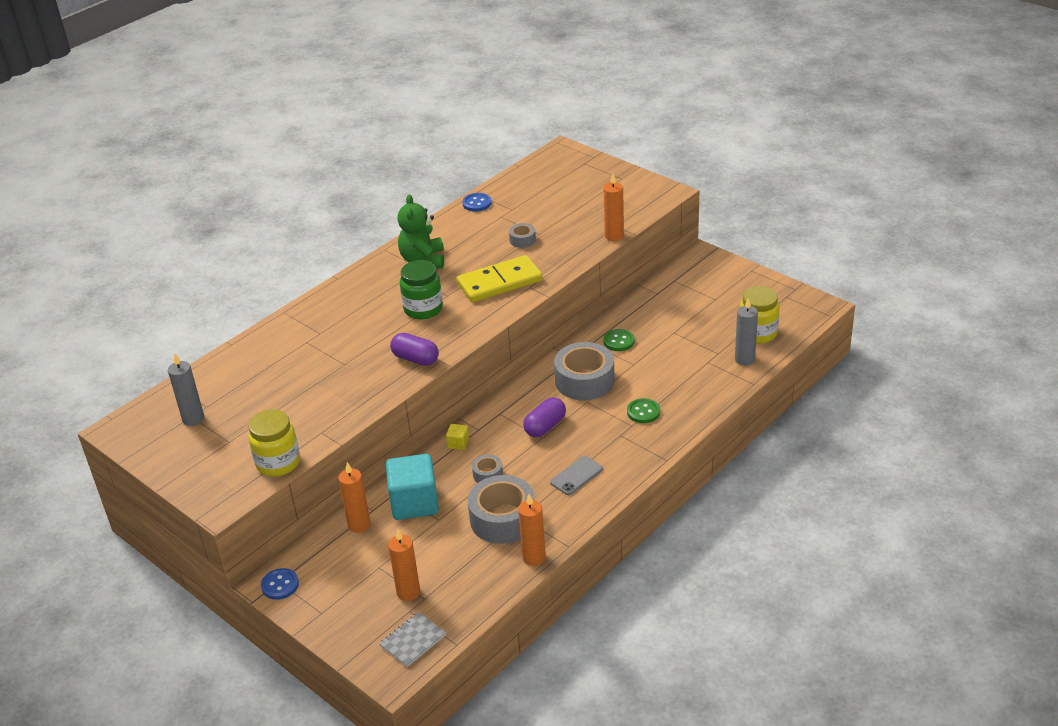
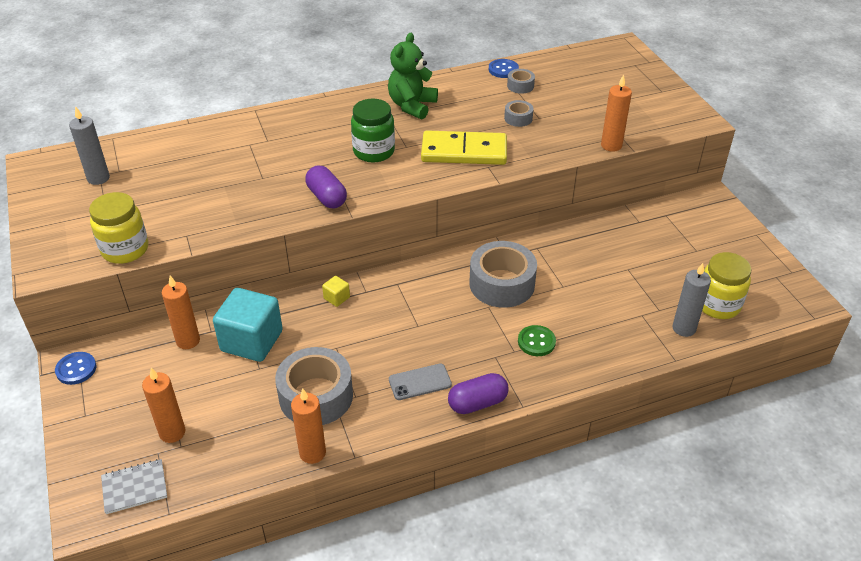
camera: 25 degrees right, 5 degrees up
grey tape [472,455,503,483] -> grey tape moved to [507,69,535,94]
purple capsule [523,397,566,437] -> purple capsule moved to [448,373,508,414]
green button [603,329,635,351] -> none

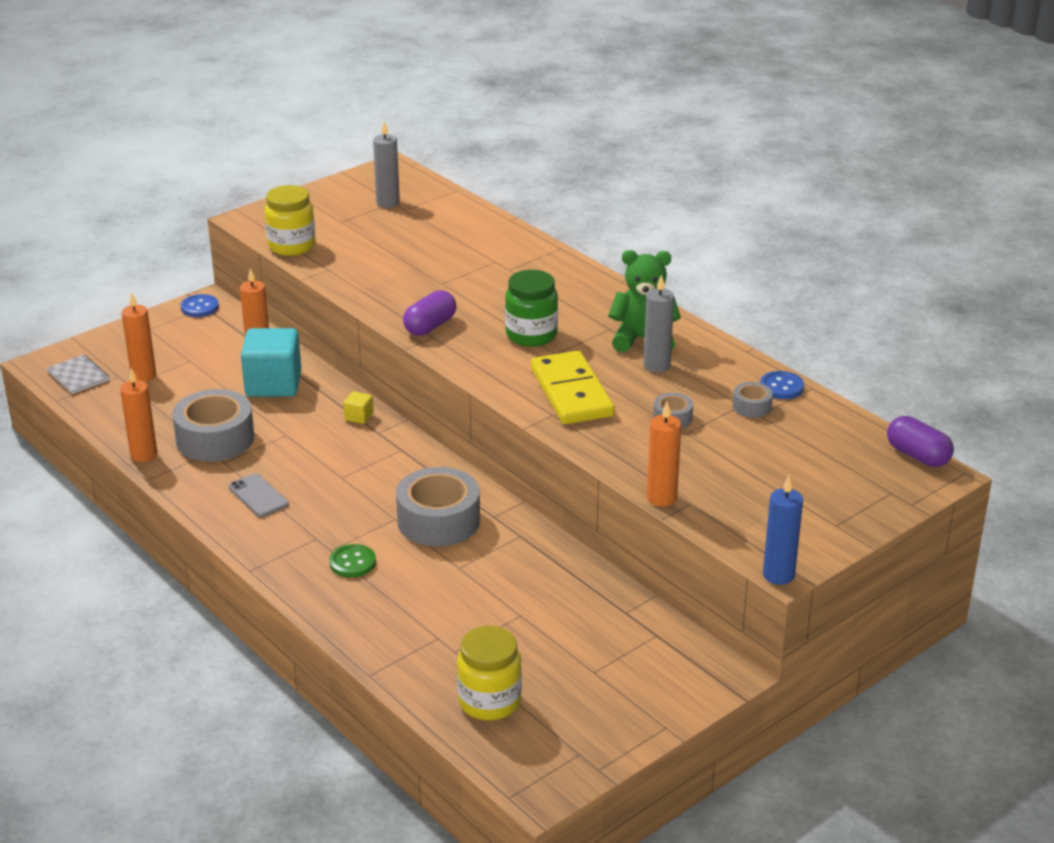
camera: 70 degrees right, 10 degrees down
purple capsule [448,373,508,414] -> purple capsule moved to [887,416,954,467]
grey candle [672,263,711,337] -> grey candle moved to [643,275,674,372]
none -> blue candle [763,476,803,585]

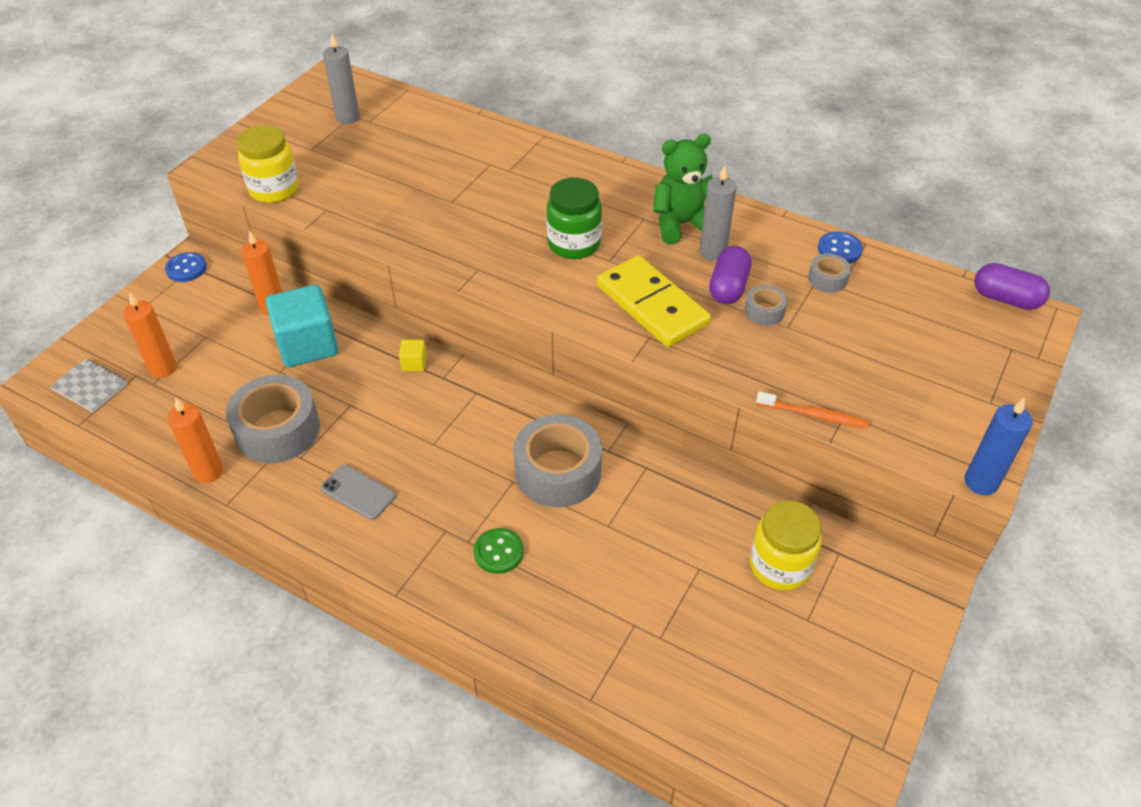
camera: 20 degrees left, 15 degrees up
purple capsule [403,290,457,336] -> purple capsule moved to [709,246,751,304]
yellow jar [457,626,522,721] -> yellow jar moved to [750,500,822,591]
orange candle [647,402,681,507] -> orange toothbrush [756,391,869,429]

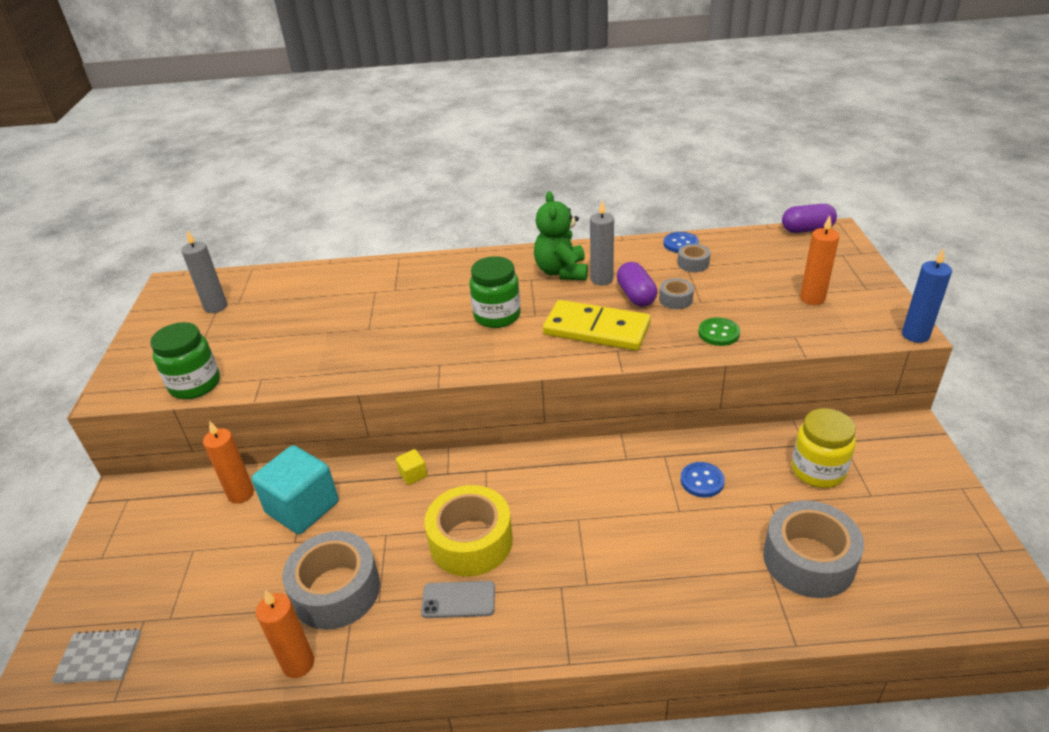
camera: 30 degrees left, 10 degrees down
orange candle [123,292,177,378] -> orange candle moved to [800,215,839,305]
blue button [165,252,207,282] -> blue button moved to [680,462,725,498]
yellow jar [237,125,299,203] -> green jar [150,322,220,399]
green button [474,528,524,574] -> green button moved to [698,317,740,346]
grey tape [513,414,602,507] -> grey tape moved to [763,501,864,598]
green teddy bear [653,134,713,244] -> green teddy bear turned 45 degrees counterclockwise [534,191,588,280]
orange toothbrush [756,391,869,429] -> none
none -> yellow tape [424,485,513,576]

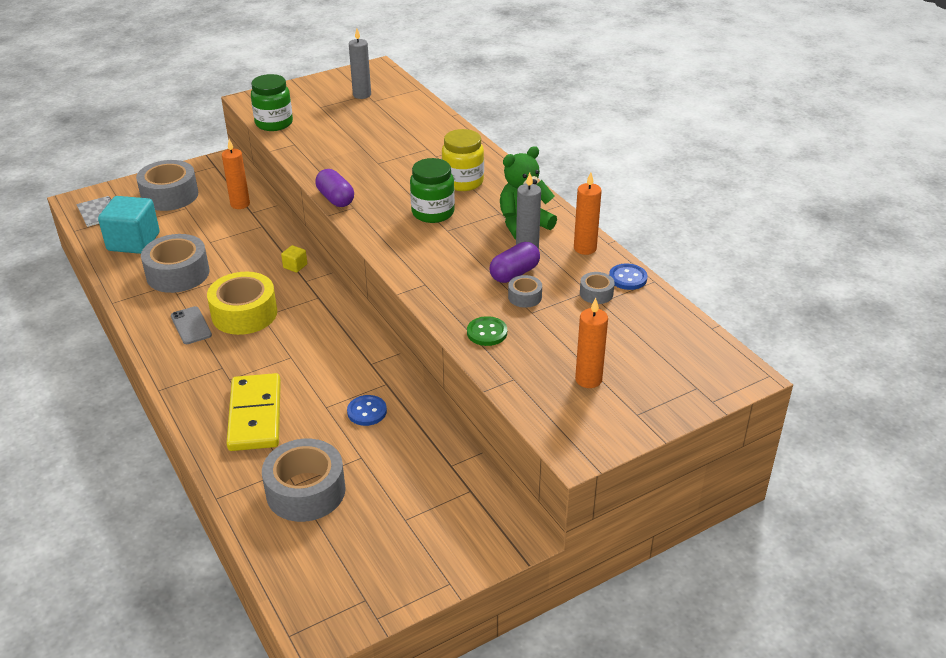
camera: 60 degrees right, 0 degrees up
turquoise cube [252,445,339,534] -> turquoise cube moved to [98,196,160,254]
orange candle [256,590,314,678] -> orange candle moved to [574,172,602,255]
yellow domino [543,300,651,351] -> yellow domino moved to [226,373,281,451]
purple capsule [782,204,837,233] -> purple capsule moved to [315,169,354,207]
yellow jar [791,408,856,488] -> yellow jar moved to [442,129,484,191]
blue candle [902,248,952,343] -> none
none -> grey tape [136,160,198,211]

